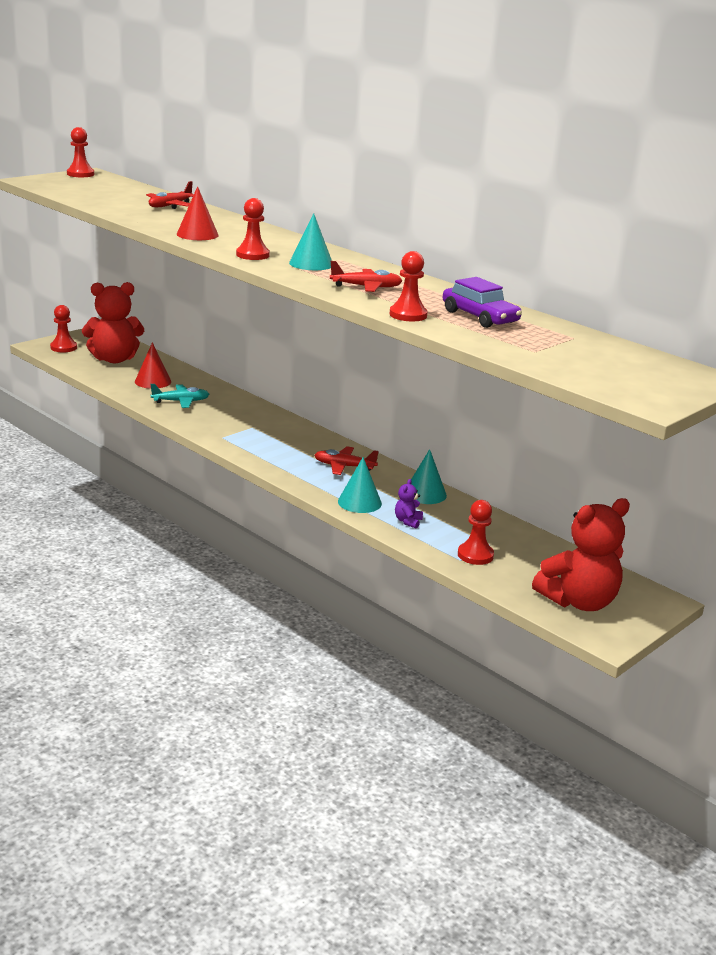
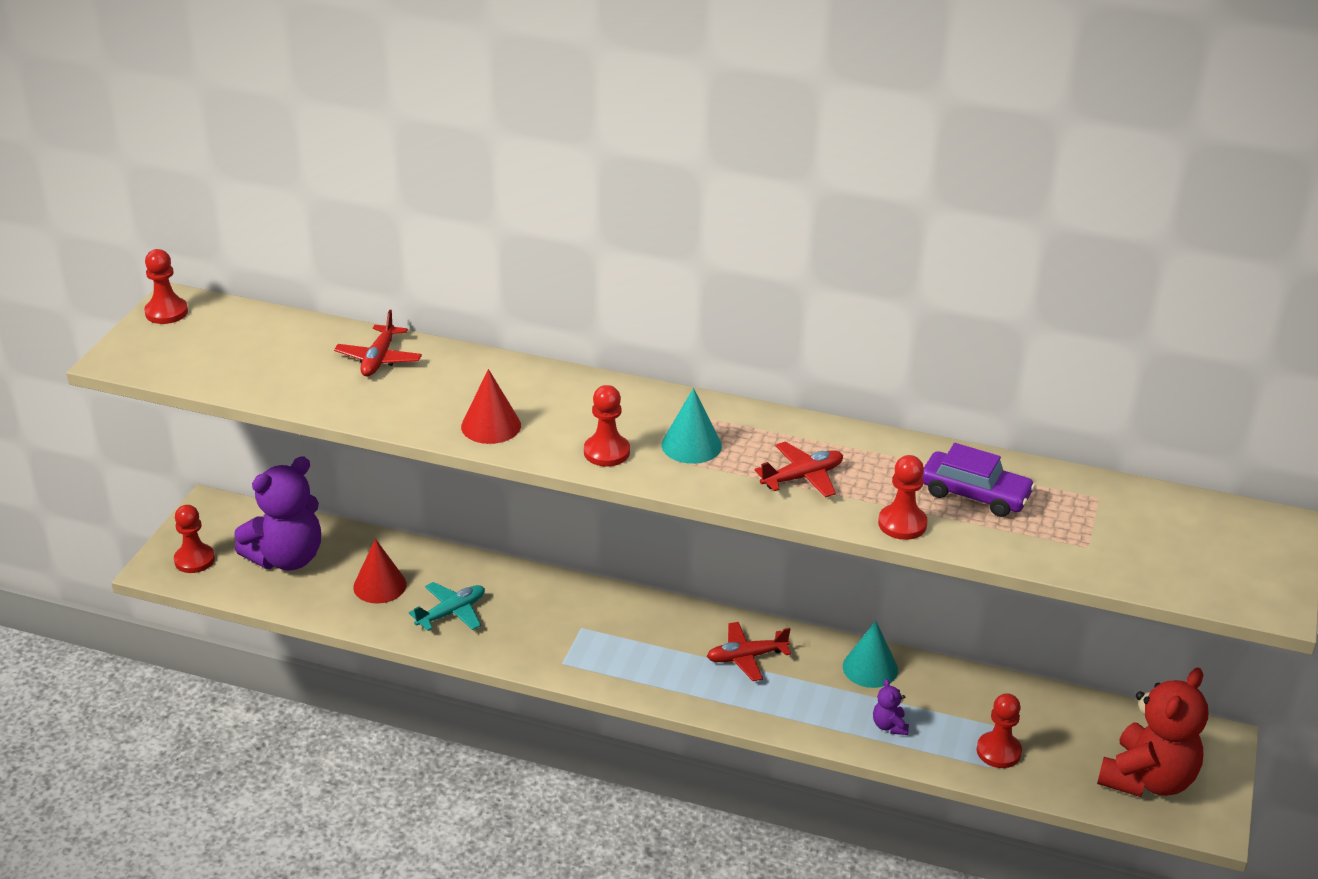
camera: 25 degrees left, 10 degrees up
red teddy bear [82,282,144,363] -> purple teddy bear [234,457,321,571]
turquoise cone [338,457,382,513] -> none

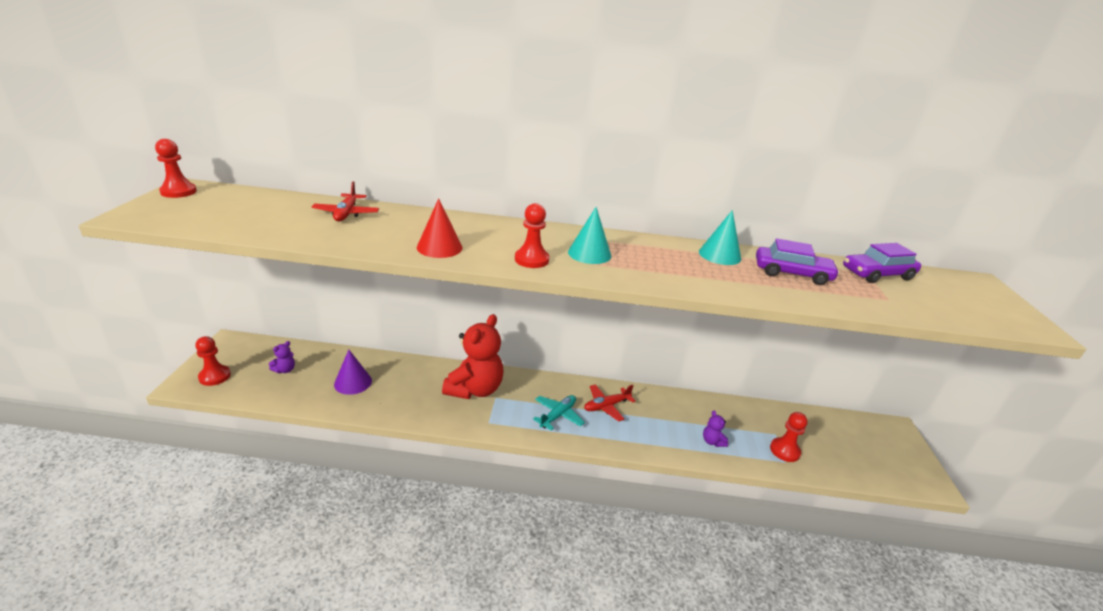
camera: 15 degrees left, 5 degrees down
purple teddy bear [234,457,321,571] -> purple teddy bear [269,341,295,373], size x0.41
red cone [353,539,407,604] -> purple cone [334,350,372,395]
turquoise plane [409,582,485,631] -> turquoise plane moved to [533,395,585,431]
red plane [755,442,843,498] -> none
turquoise cone [843,621,898,688] -> turquoise cone moved to [699,210,741,265]
red pawn [878,455,928,540] -> none
red teddy bear [1097,668,1208,797] -> red teddy bear moved to [442,314,504,399]
none -> purple car [843,243,921,283]

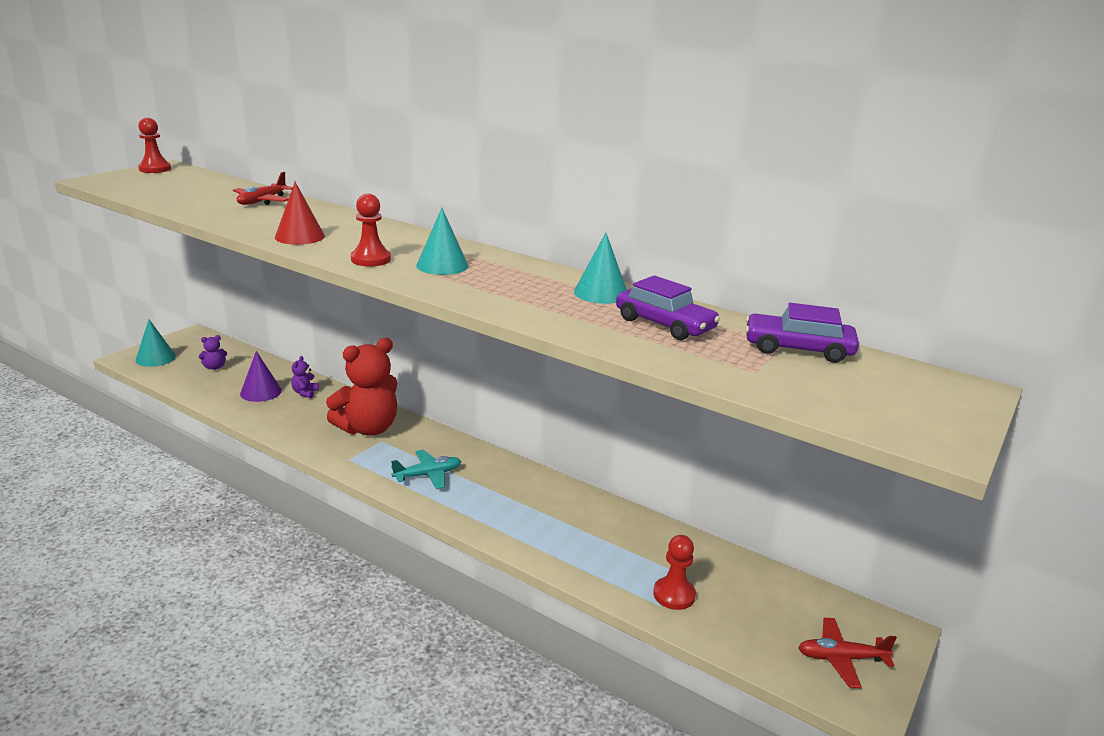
camera: 30 degrees right, 5 degrees down
red pawn [195,336,231,386] -> turquoise cone [136,320,176,367]
red plane [584,385,636,421] -> red plane moved to [798,618,897,688]
purple teddy bear [703,411,728,447] -> purple teddy bear moved to [291,356,319,398]

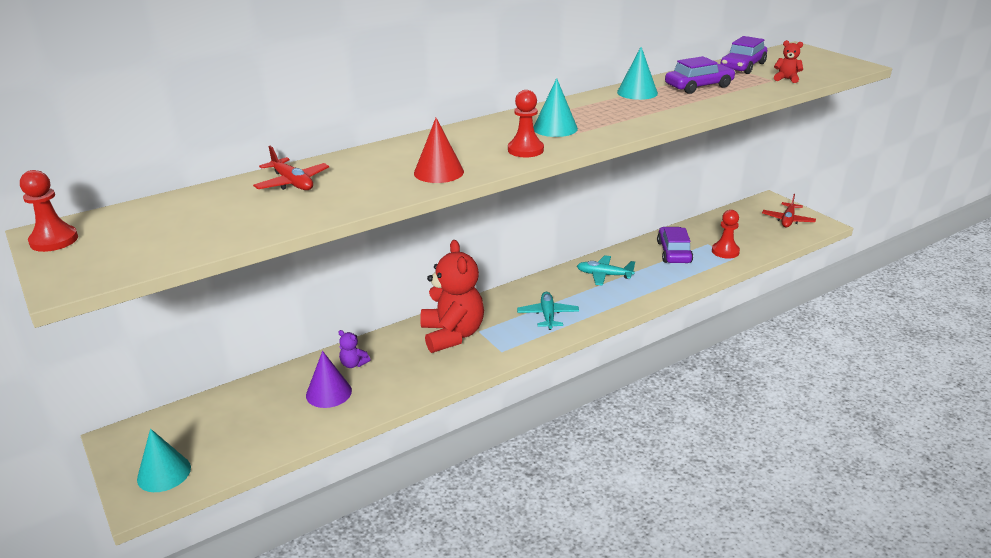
camera: 65 degrees left, 5 degrees up
purple teddy bear [199,335,227,370] -> none
none -> turquoise plane [577,255,636,286]
none -> purple car [657,227,693,263]
none -> red teddy bear [774,40,803,83]

